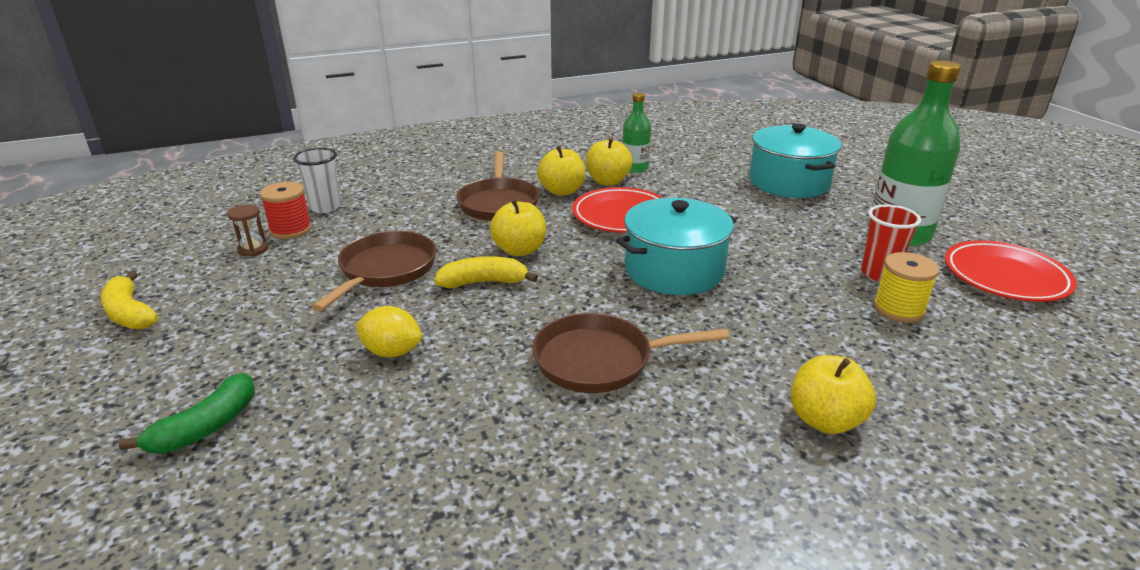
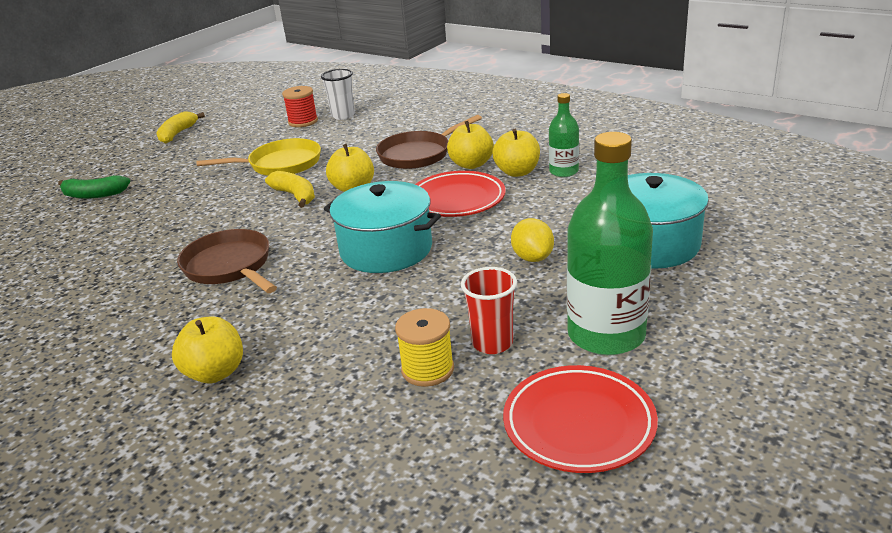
camera: 60 degrees right, 0 degrees up
brown hourglass [227,204,269,256] -> none
brown pan [311,231,436,311] -> yellow pan [196,138,321,176]
yellow lemon [355,306,422,358] -> yellow lemon moved to [511,218,554,262]

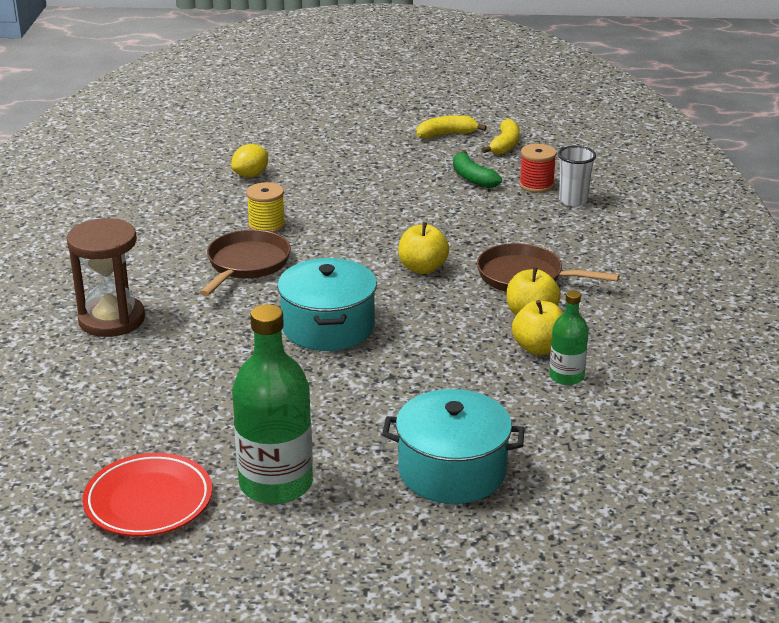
camera: 55 degrees right, 0 degrees up
green banana [58,175,130,199] -> green banana moved to [453,150,502,188]
yellow apple [172,316,243,383] -> brown hourglass [67,218,145,337]
yellow pan [196,138,321,176] -> none
yellow banana [265,171,315,208] -> yellow banana moved to [481,119,519,155]
yellow spool [395,308,454,387] -> yellow spool moved to [246,182,285,233]
red plate [415,171,506,217] -> none
red cup [461,267,517,354] -> none
yellow lemon [511,218,554,262] -> yellow lemon moved to [231,144,268,177]

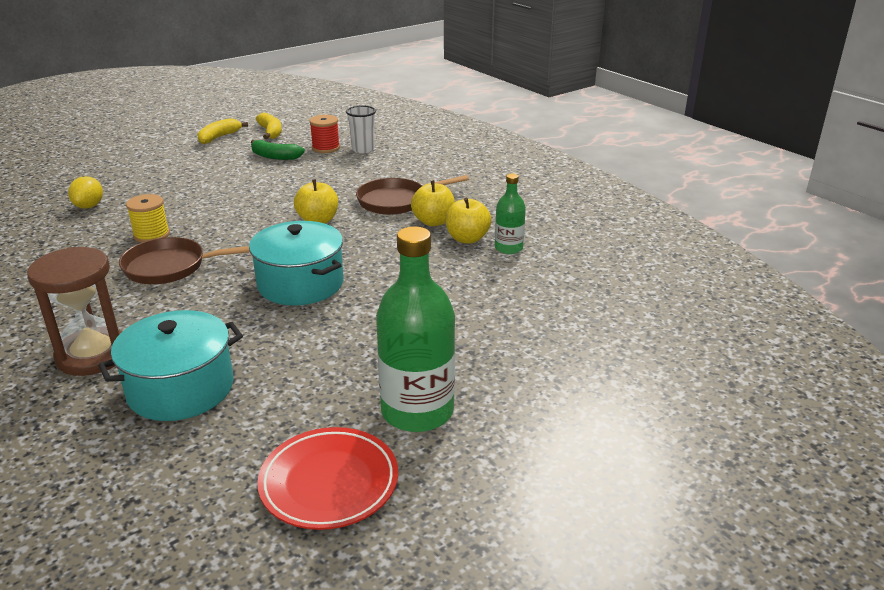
camera: 40 degrees left, 0 degrees up
brown pan [200,230,291,296] -> brown pan turned 75 degrees counterclockwise [119,237,250,284]
turquoise pot [382,389,525,504] -> turquoise pot moved to [98,310,243,421]

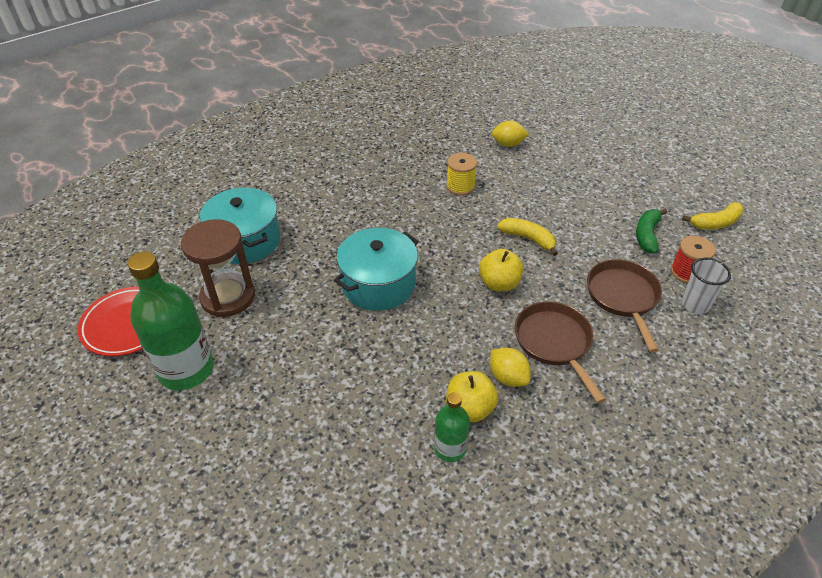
camera: 90 degrees right, 15 degrees up
brown hourglass [27,247,123,376] -> brown hourglass moved to [181,219,255,317]
brown pan [119,237,250,284] -> brown pan moved to [587,259,662,352]
yellow banana [197,118,248,144] -> yellow banana moved to [497,218,558,256]
yellow apple [411,180,455,226] -> yellow lemon [490,348,531,387]

